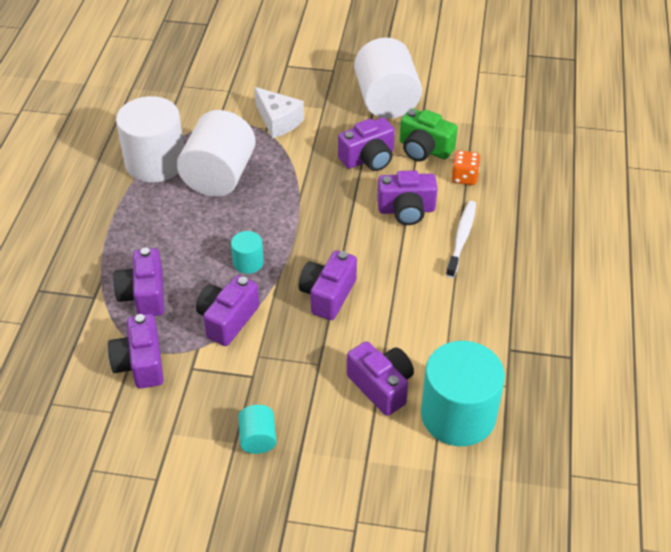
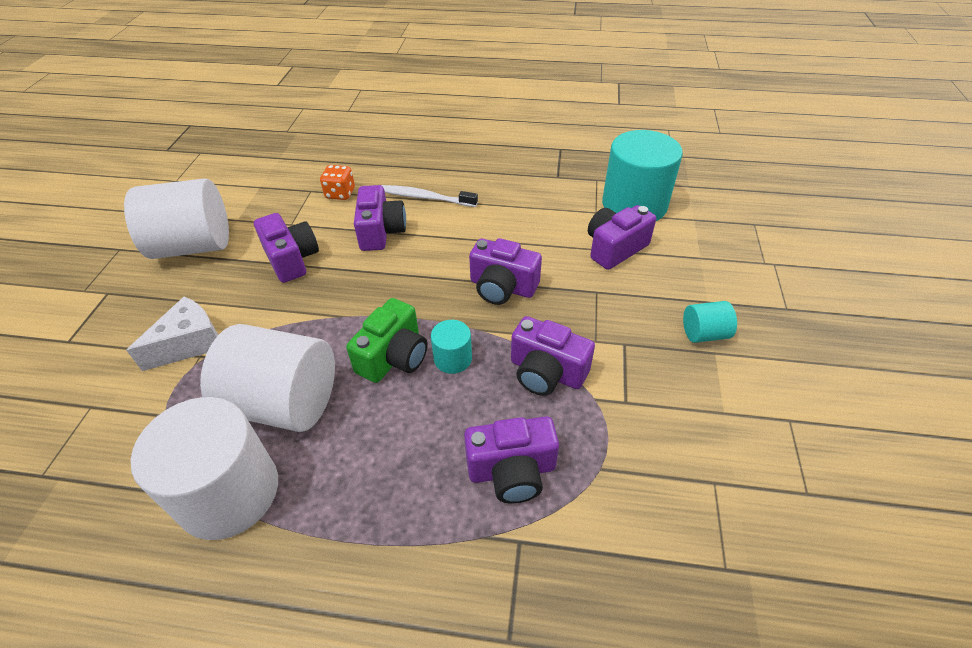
camera: 90 degrees left, 0 degrees up
purple camera [108,314,164,389] -> none
green camera [400,108,458,162] -> green camera moved to [346,298,428,383]

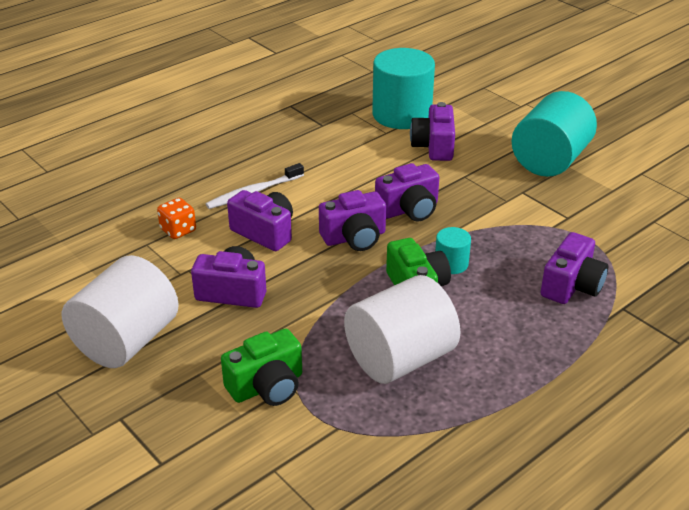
camera: 50 degrees left, 10 degrees down
white cheese [126,297,218,371] -> green camera [221,328,302,406]
white cylinder [131,397,278,540] -> none
purple camera [511,316,595,396] -> purple camera moved to [319,190,386,251]
turquoise cylinder [683,301,737,343] -> turquoise cylinder [512,91,597,177], size x2.16

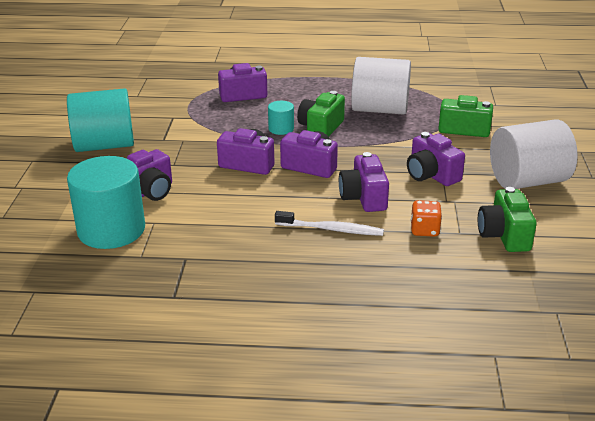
camera: 135 degrees left, 5 degrees down
none -> green camera [478,187,536,252]

